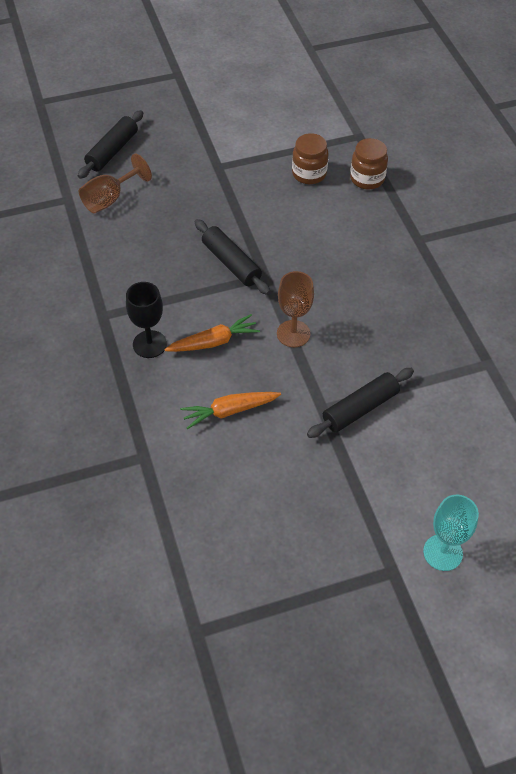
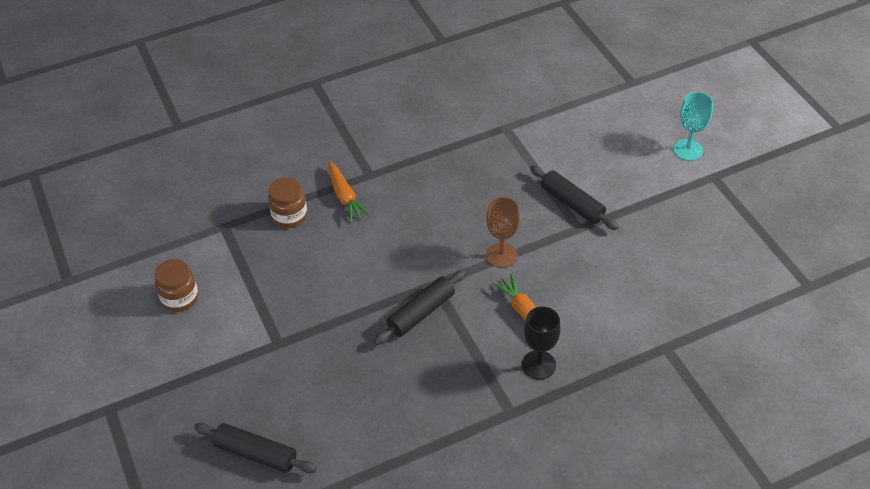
camera: 95 degrees left, 5 degrees down
brown goblet [79,153,152,213] -> none
orange carrot [180,392,281,429] -> orange carrot moved to [328,161,371,223]
brown jar [292,133,329,184] -> brown jar moved to [155,259,198,312]

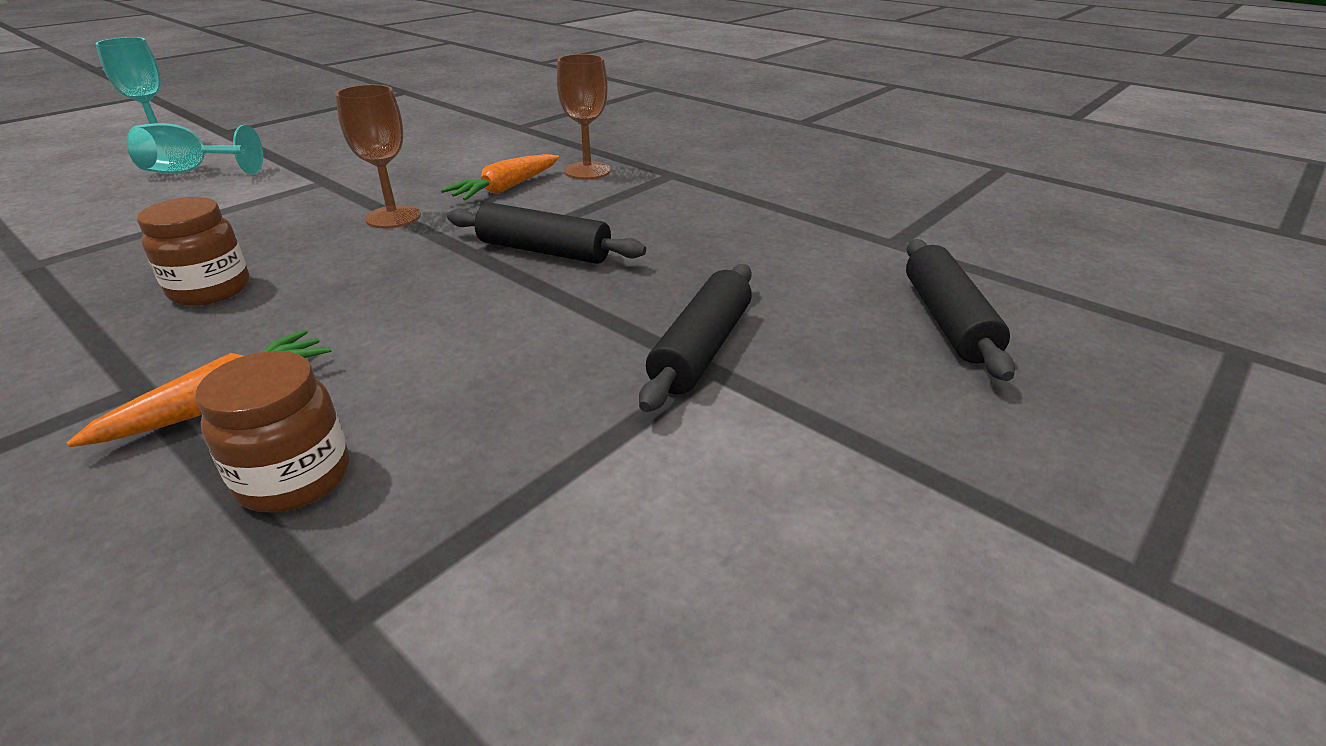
camera: 115 degrees left, 15 degrees down
brown jar [155,259,198,312] -> brown jar moved to [137,197,250,306]
black goblet [522,306,561,380] -> brown goblet [557,54,611,179]
black rolling pin [530,165,619,230] -> black rolling pin moved to [639,264,752,412]
none -> turquoise goblet [127,123,263,174]

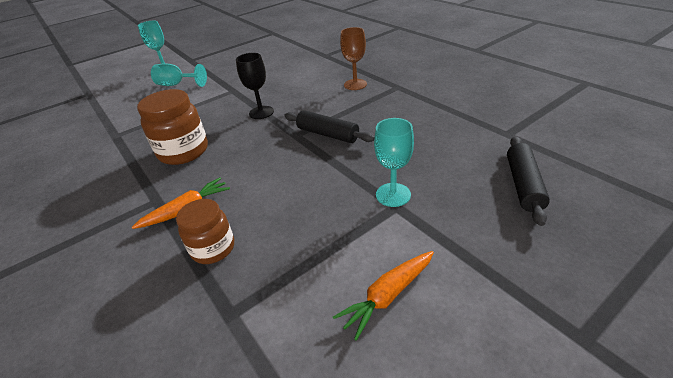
camera: 15 degrees right, 5 degrees up
brown jar [137,197,250,306] -> brown jar [137,89,208,165], size x1.55
brown goblet [335,84,421,228] -> black goblet [236,53,274,119]
orange carrot [441,154,559,201] -> orange carrot moved to [333,251,434,341]
black rolling pin [639,264,752,412] -> turquoise goblet [374,118,414,207]

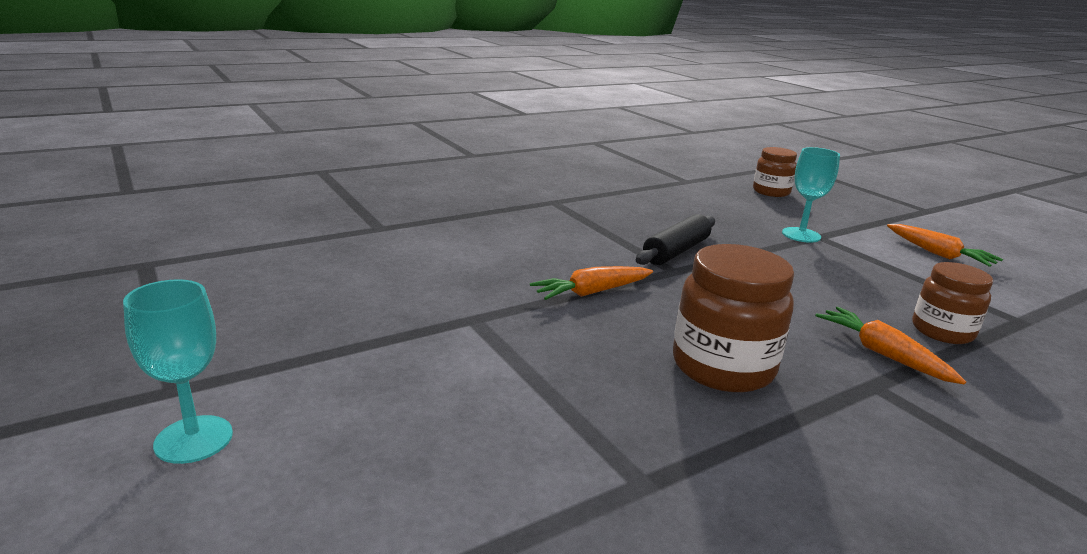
camera: 90 degrees left, 15 degrees down
turquoise goblet [151,63,207,87] -> none
black goblet [236,53,274,119] -> orange carrot [530,266,653,300]
brown goblet [340,27,367,90] -> none
black rolling pin [507,136,550,226] -> brown jar [753,147,797,197]

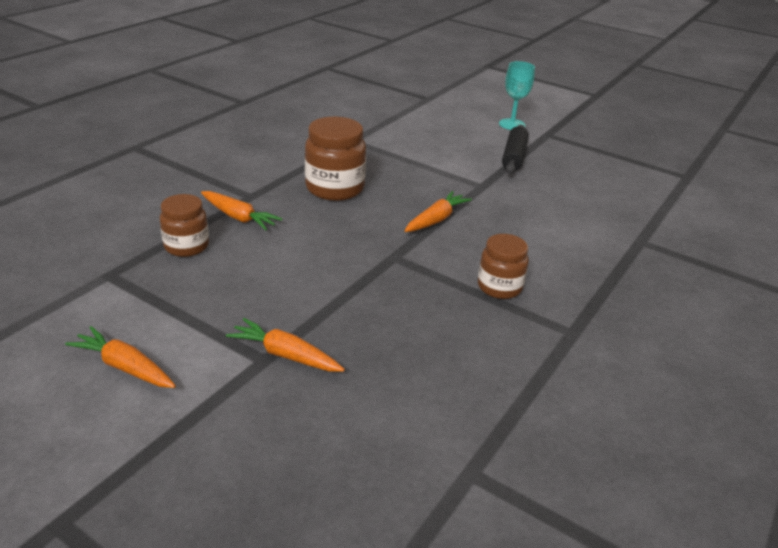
camera: 155 degrees right, 10 degrees up
black rolling pin [636,214,715,265] -> black rolling pin moved to [502,125,529,174]
brown jar [753,147,797,197] -> brown jar moved to [478,234,529,299]
turquoise goblet [782,147,840,243] -> orange carrot [226,318,345,372]

